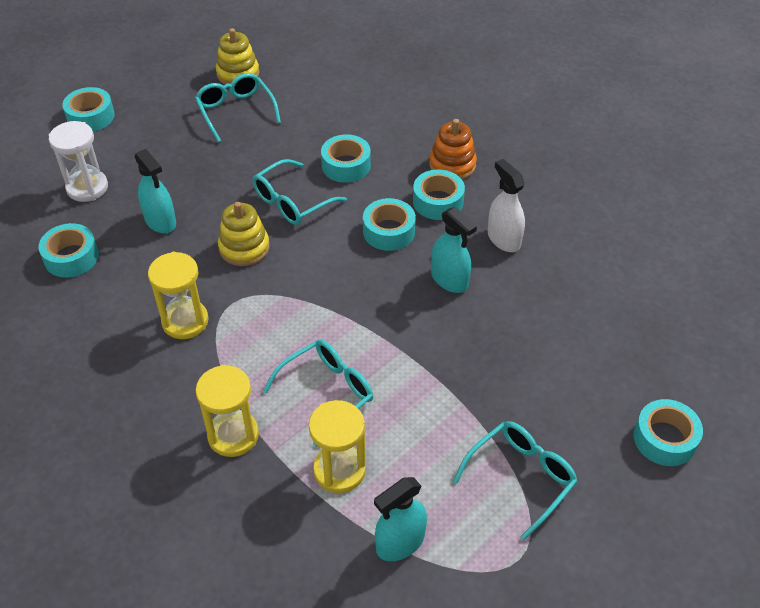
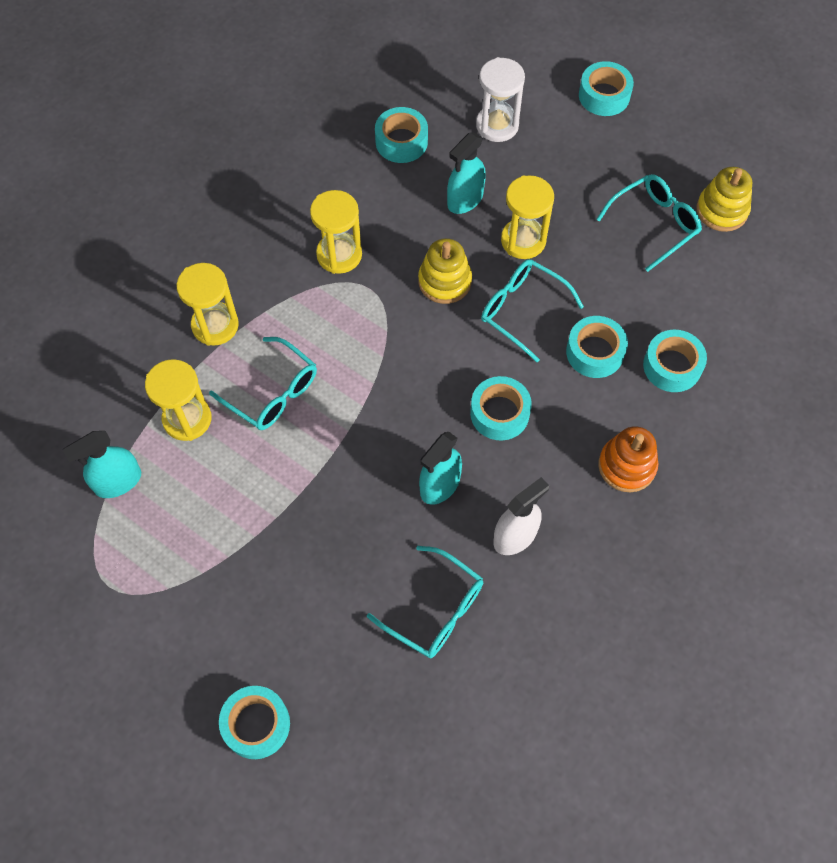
camera: 80 degrees right, 15 degrees up
turquoise spray bottle [374,477,427,561] -> turquoise spray bottle turned 75 degrees counterclockwise [63,431,141,498]
turquoise tape [413,170,465,220] -> turquoise tape moved to [643,330,707,392]
turquoise glasses [453,421,578,541] -> turquoise glasses moved to [367,546,483,658]
none -> yellow hourglass [501,175,554,259]

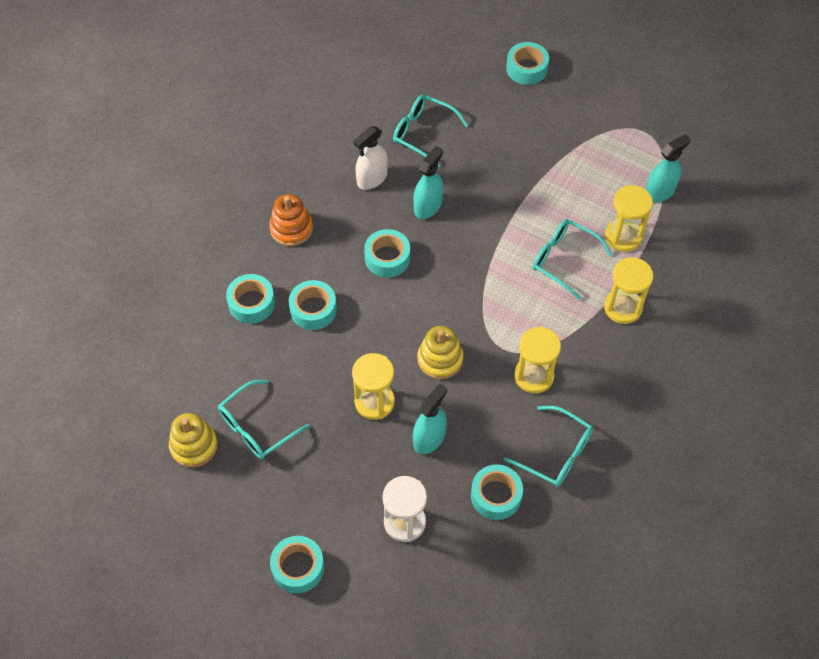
camera: 175 degrees right, 5 degrees down
turquoise glasses [481,259,584,362] -> turquoise glasses moved to [504,406,593,487]

